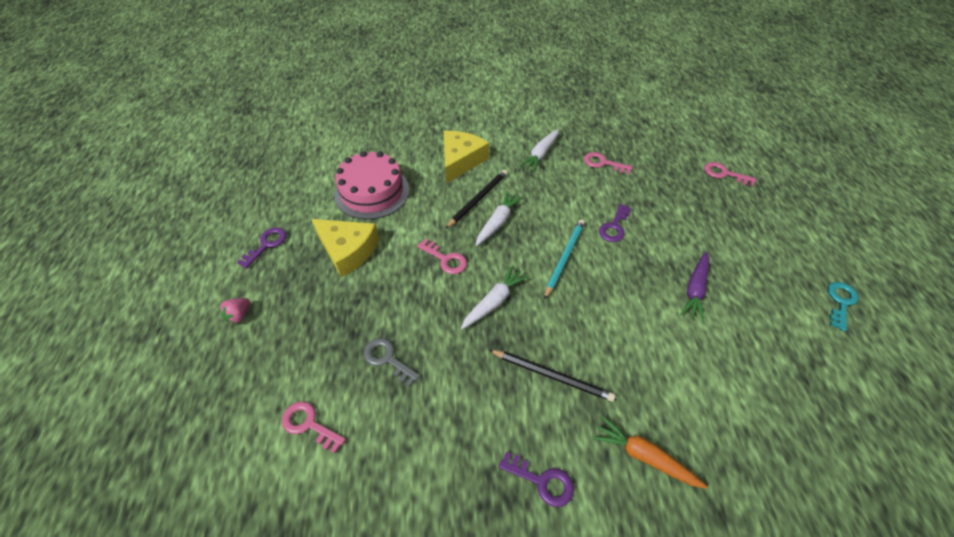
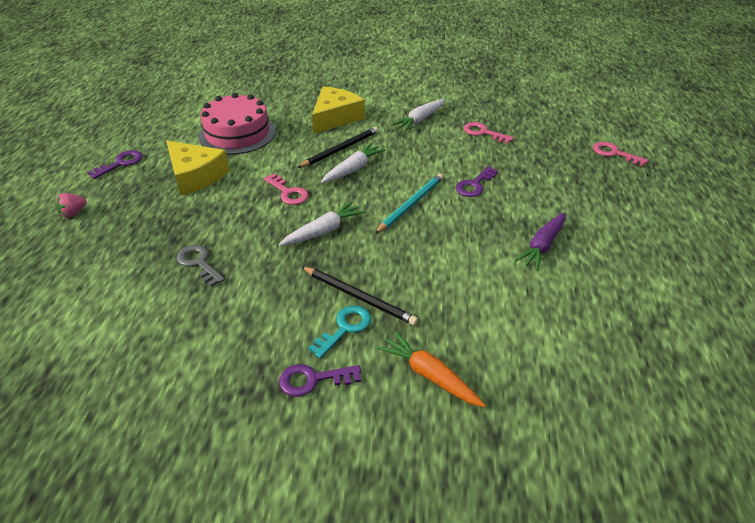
camera: 10 degrees right, 10 degrees down
pink key [282,401,346,453] -> none
purple key [499,452,574,507] -> purple key turned 135 degrees clockwise [279,364,361,397]
turquoise key [827,282,859,331] -> turquoise key moved to [308,306,371,358]

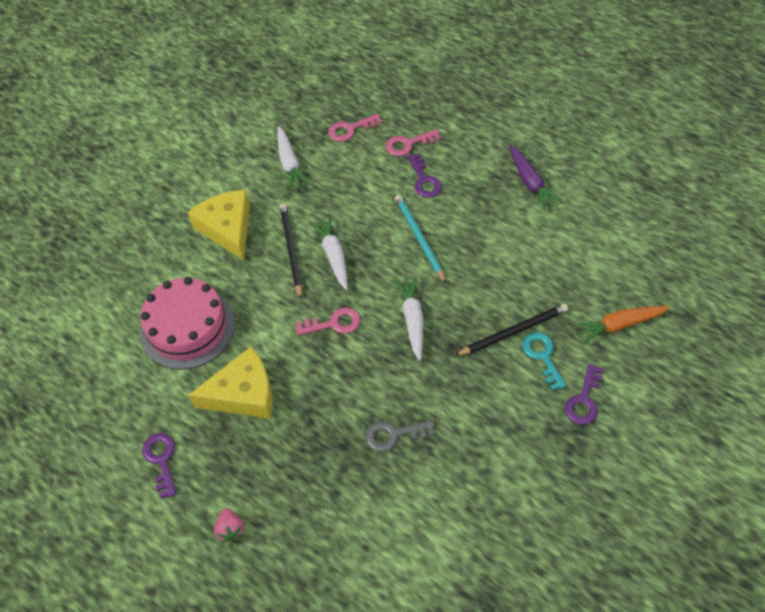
camera: 55 degrees left, 15 degrees up
pink key [593,142,649,166] -> pink key moved to [386,129,441,156]

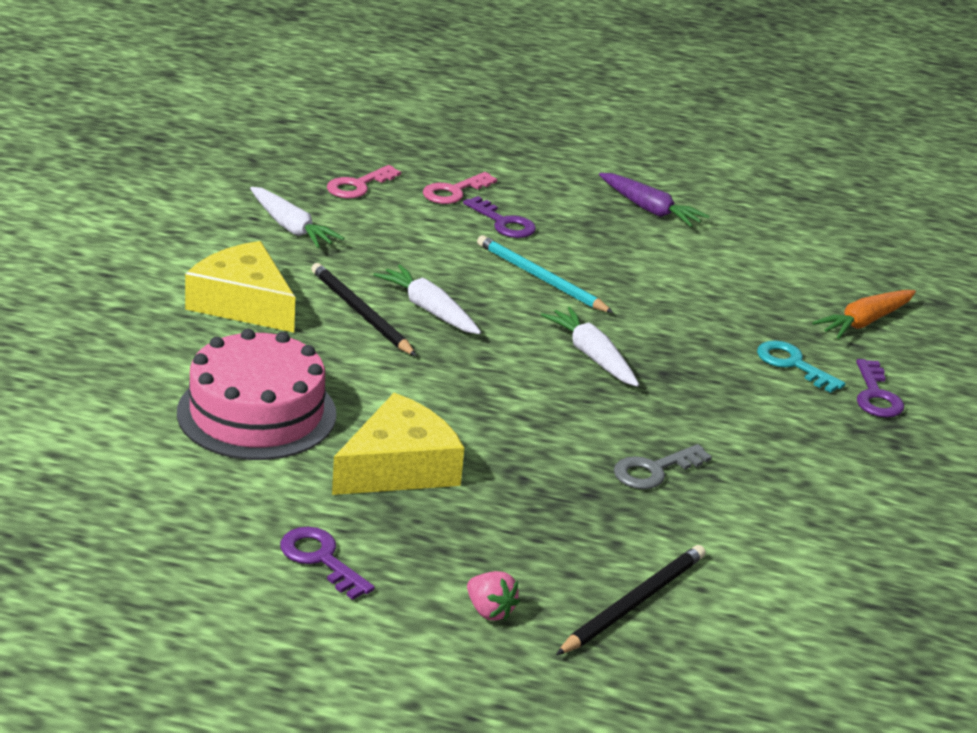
camera: 30 degrees left, 25 degrees down
pink key [296,307,360,336] -> none
black pencil [455,304,568,356] -> black pencil moved to [556,545,705,655]

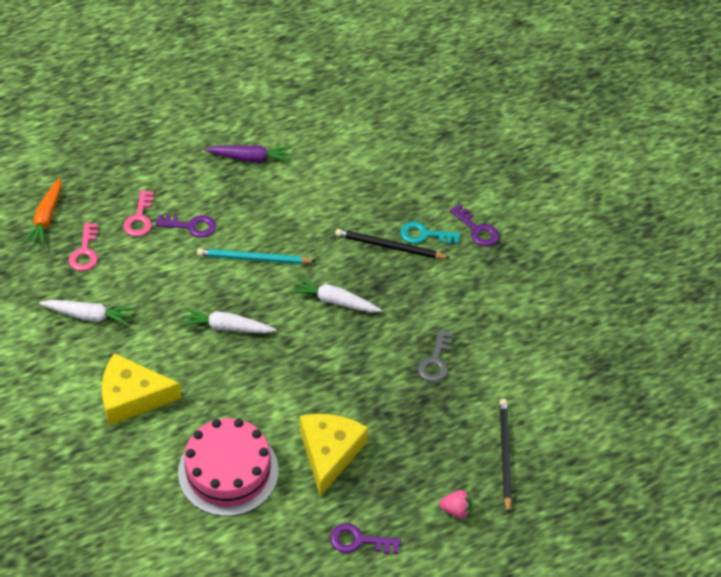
camera: 40 degrees left, 20 degrees up
black pencil [311,263,416,356] -> black pencil moved to [335,229,450,259]
orange carrot [812,290,916,339] -> orange carrot moved to [22,178,62,247]

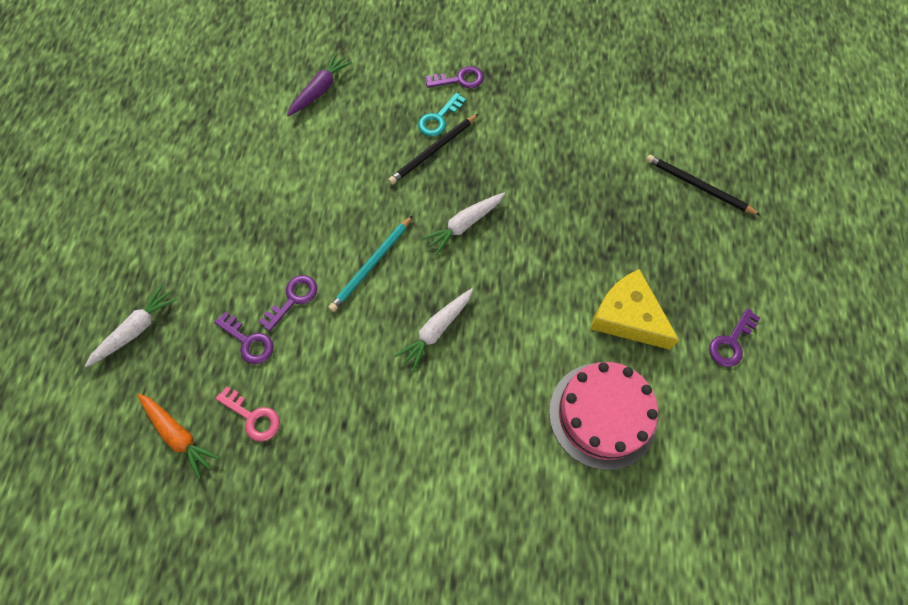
camera: 55 degrees left, 15 degrees up
white carrot [39,300,135,326] -> white carrot moved to [85,284,178,367]
yellow cheese [102,353,182,425] -> none
pink key [123,190,154,237] -> purple key [214,311,274,364]
purple carrot [205,145,292,163] -> purple carrot moved to [287,53,352,116]
grey key [418,329,453,382] -> none
pink strawberry [439,490,472,518] -> none

